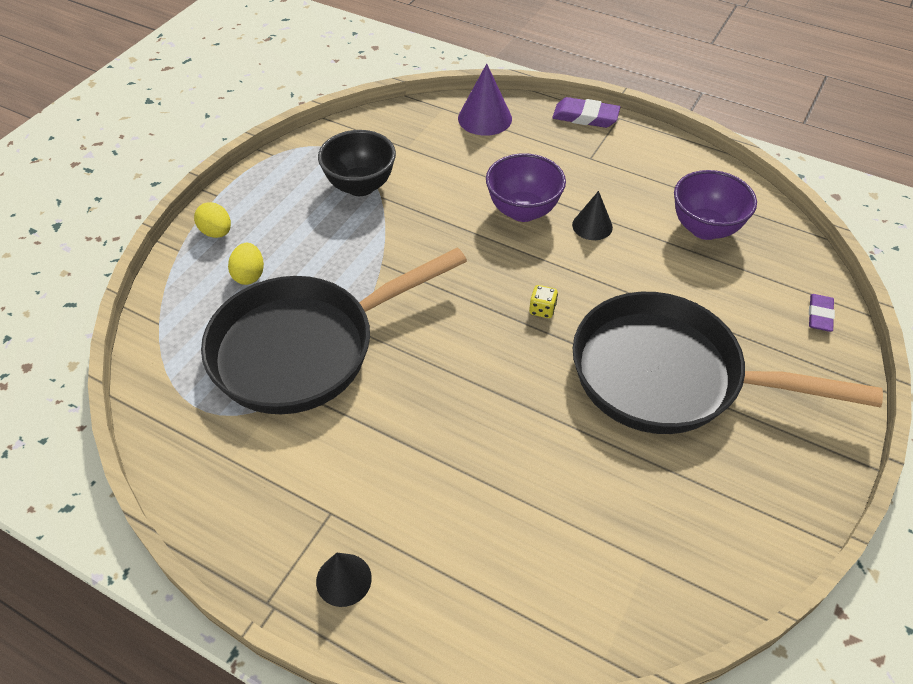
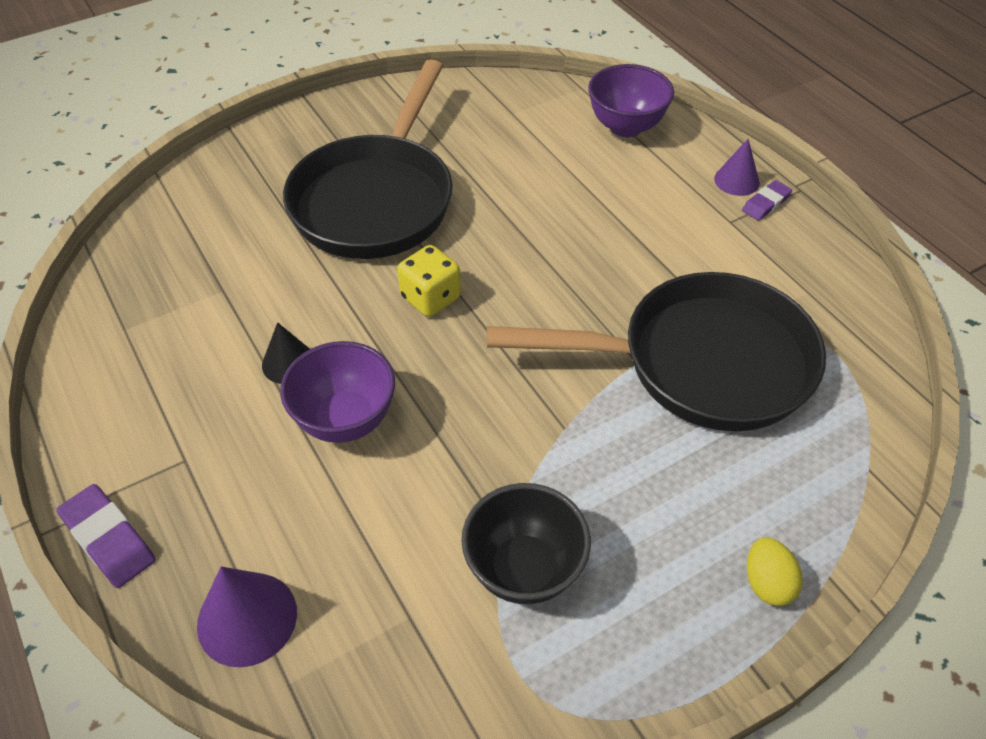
camera: 150 degrees left, 0 degrees up
yellow egg [228,243,264,285] -> none
black cone [316,553,372,607] -> purple cone [714,139,760,196]
yellow dice [529,285,558,318] -> yellow dice [397,245,461,317], size x1.74
black pan [573,292,883,434] -> black pan turned 60 degrees clockwise [283,59,453,259]
purple bowl [674,170,757,240] -> purple bowl moved to [588,64,674,137]
purple eraser [809,294,835,332] -> purple eraser moved to [742,180,792,221]

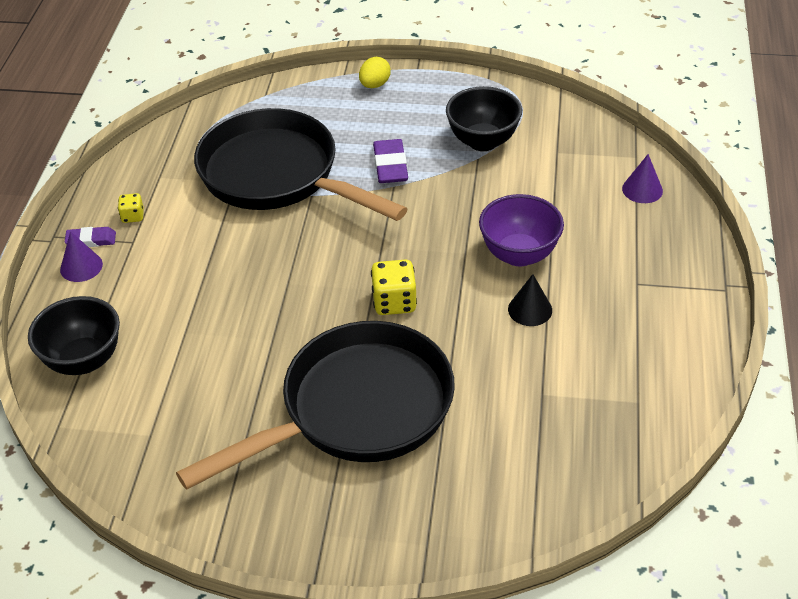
camera: 140 degrees left, 5 degrees down
purple eraser [56,484,156,588] -> purple eraser moved to [373,139,408,183]
purple cone [197,567,297,667] -> purple cone [622,154,663,203], size x0.66
purple bowl [588,64,674,137] -> black bowl [28,296,120,375]
none -> yellow dice [118,193,144,223]

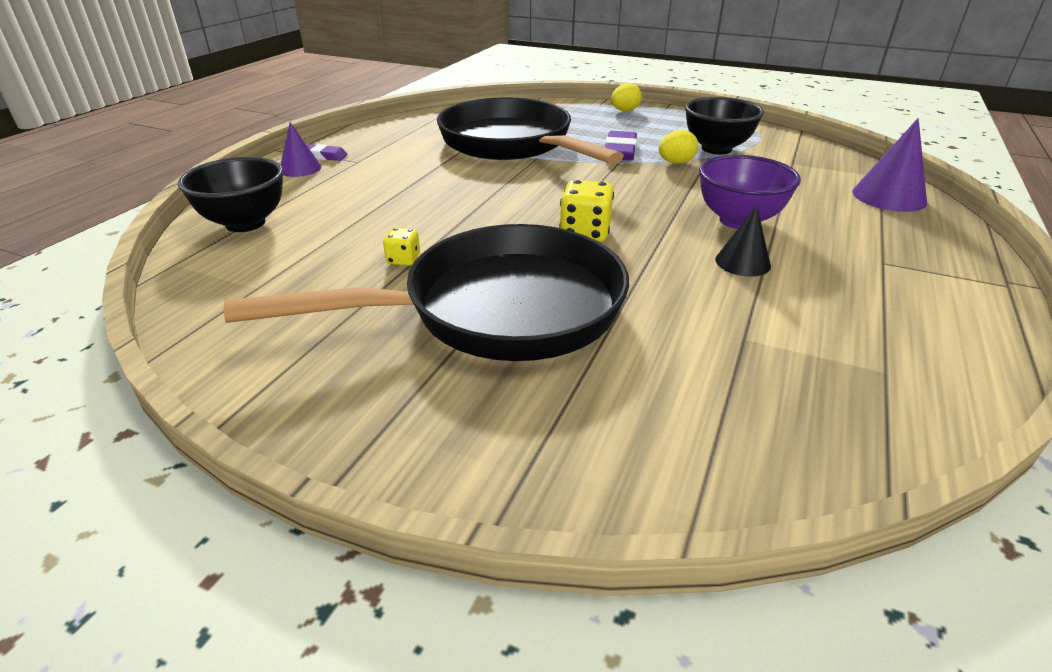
camera: 15 degrees right, 10 degrees down
yellow dice [118,193,144,223] -> yellow dice moved to [383,228,420,266]
purple cone [622,154,663,203] -> purple cone [852,118,927,212], size x1.52
none -> yellow egg [659,130,698,164]

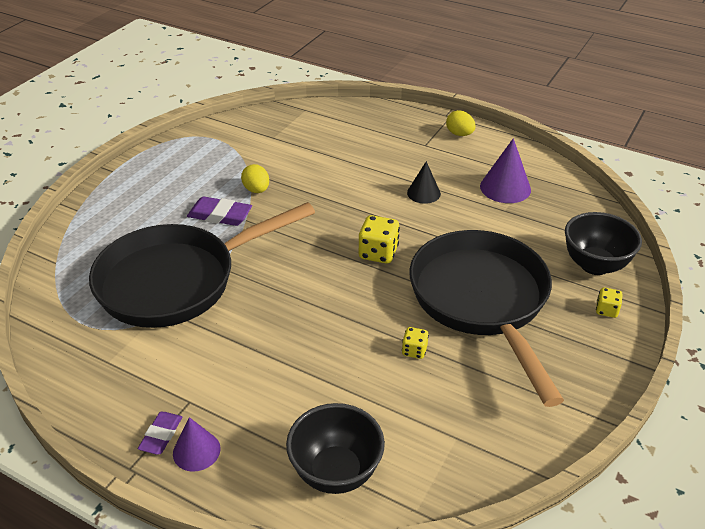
camera: 85 degrees left, 5 degrees up
yellow egg [611,83,642,111] -> yellow egg moved to [446,110,476,136]
black bowl [685,97,764,154] -> black bowl moved to [565,212,642,275]
purple bowl [699,155,801,229] -> none
purple cone [852,118,927,212] -> purple cone moved to [480,138,531,203]
none -> yellow dice [596,287,622,318]

